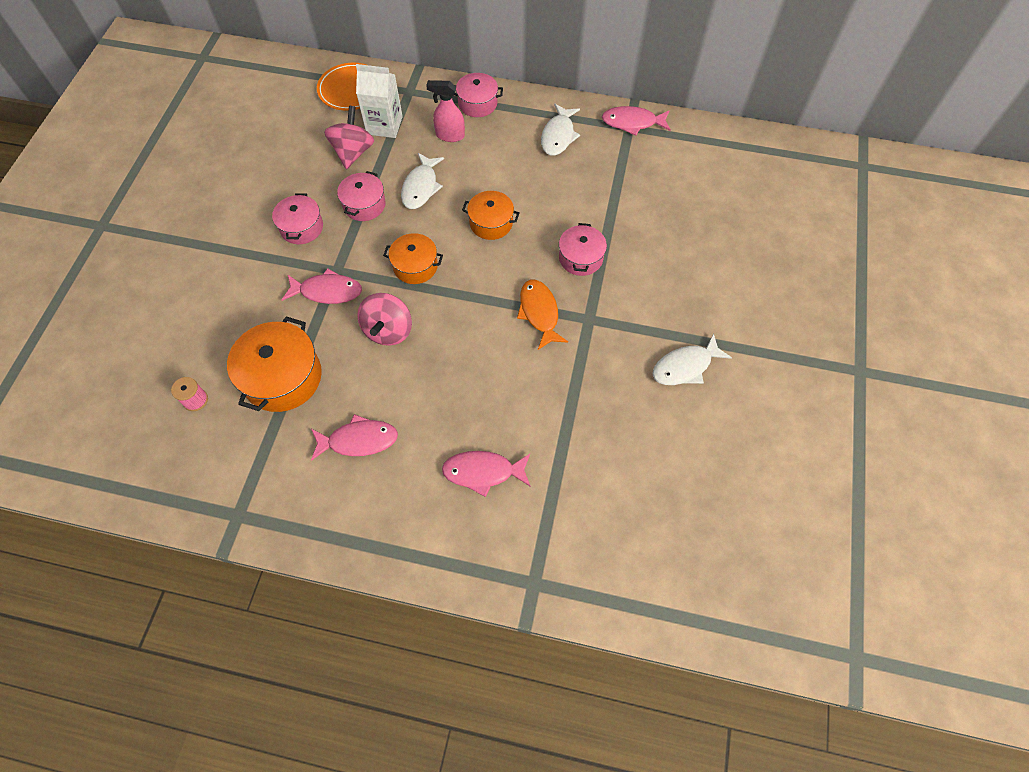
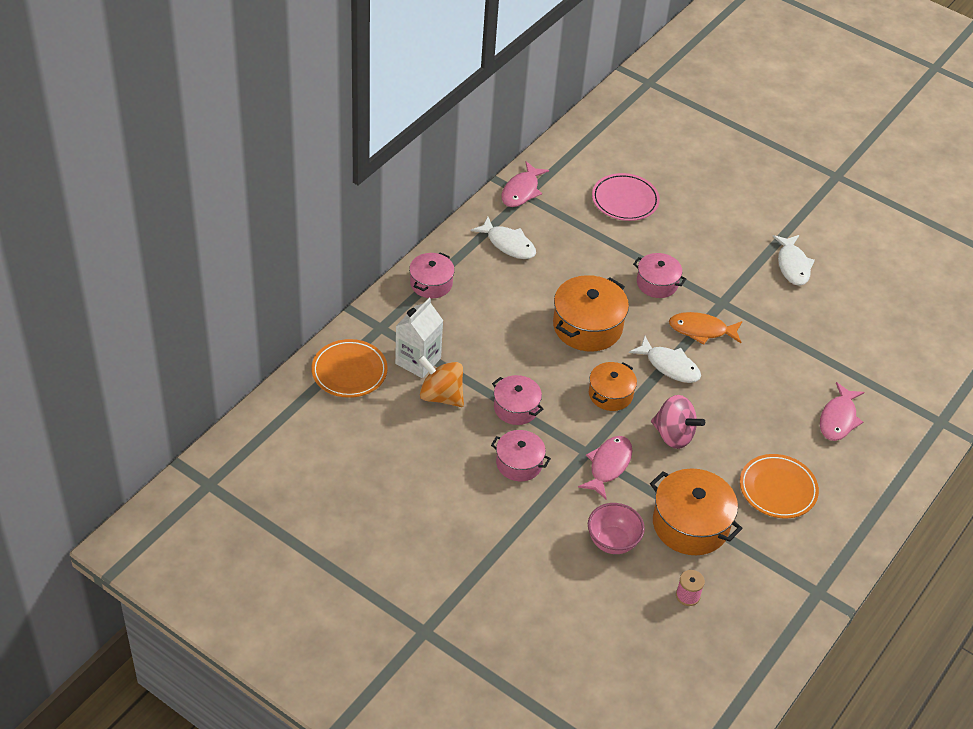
camera: 70 degrees left, 15 degrees down
pink fish [311,414,398,461] -> orange plate [740,454,819,518]
pink spinning top [324,106,374,169] -> orange spinning top [418,355,464,407]
white fish [401,153,444,209] -> white fish moved to [629,336,701,383]
pink spray bottle [426,80,465,142] -> none
orange pot [462,191,519,240] -> orange pot [553,275,629,352], size x1.62
none -> pink bowl [588,503,645,554]
none -> pink plate [592,173,660,221]

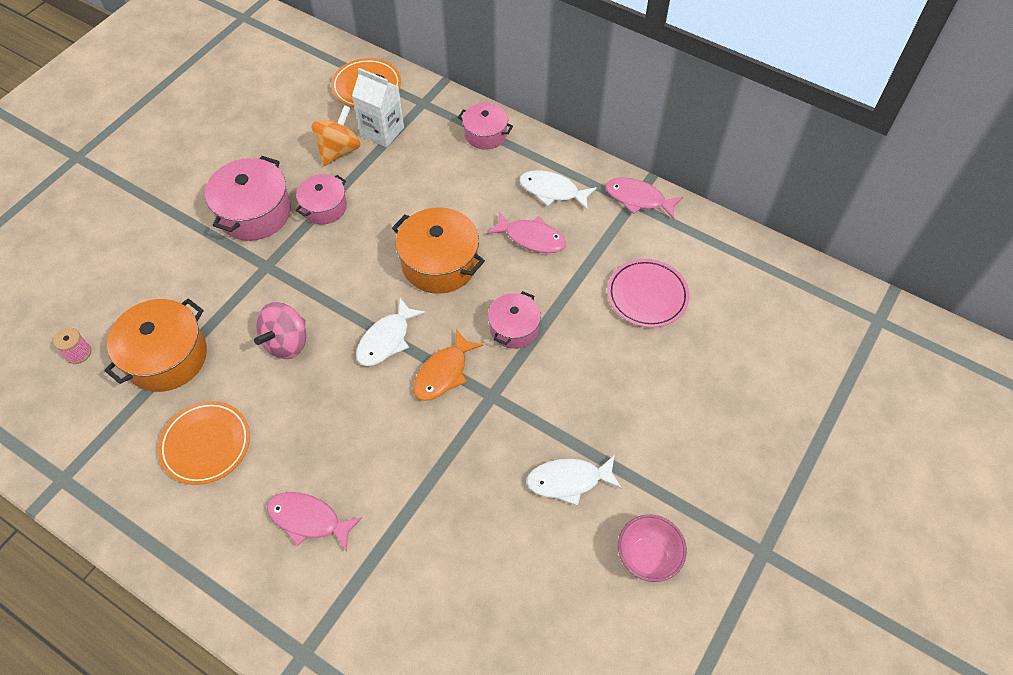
camera: 90 degrees right, 10 degrees up
white fish [471,217,536,259] -> white fish turned 75 degrees clockwise [520,170,597,210]
pink pot [491,430,551,481] -> pink pot [205,156,291,241], size x1.62
pink fish [578,436,632,500] -> pink fish moved to [487,211,567,253]
pink bowl [588,503,645,554] -> pink bowl moved to [618,514,687,582]
orange pot [589,362,637,411] -> none
orange fish [669,312,742,345] -> orange fish turned 150 degrees counterclockwise [413,329,483,401]

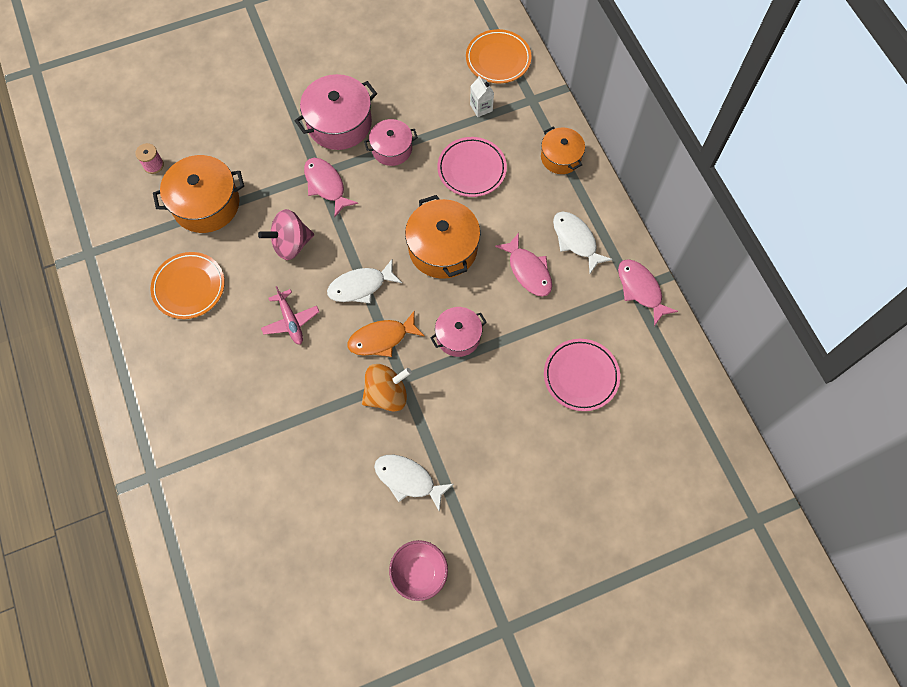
camera: 35 degrees right, 10 degrees up
pink fish [267,492,362,551] -> pink fish moved to [304,158,358,217]
orange spinning top [312,105,360,166] -> orange spinning top moved to [362,364,412,412]
white carton [352,68,404,148] -> white carton [470,76,494,117], size x0.58
pink pot [458,102,513,150] -> orange pot [541,127,585,174]
none -> pink plane [261,286,319,345]
none -> pink plate [437,137,507,197]

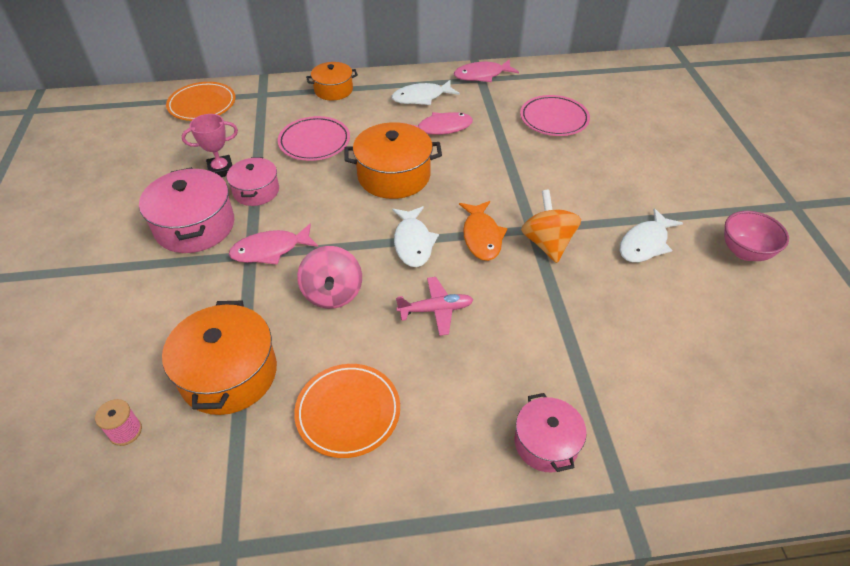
camera: 75 degrees left, 20 degrees down
pink pot [430,307,487,357] -> pink pot moved to [515,393,587,473]
white carton [470,76,494,117] -> none
none -> pink trophy [182,114,238,177]

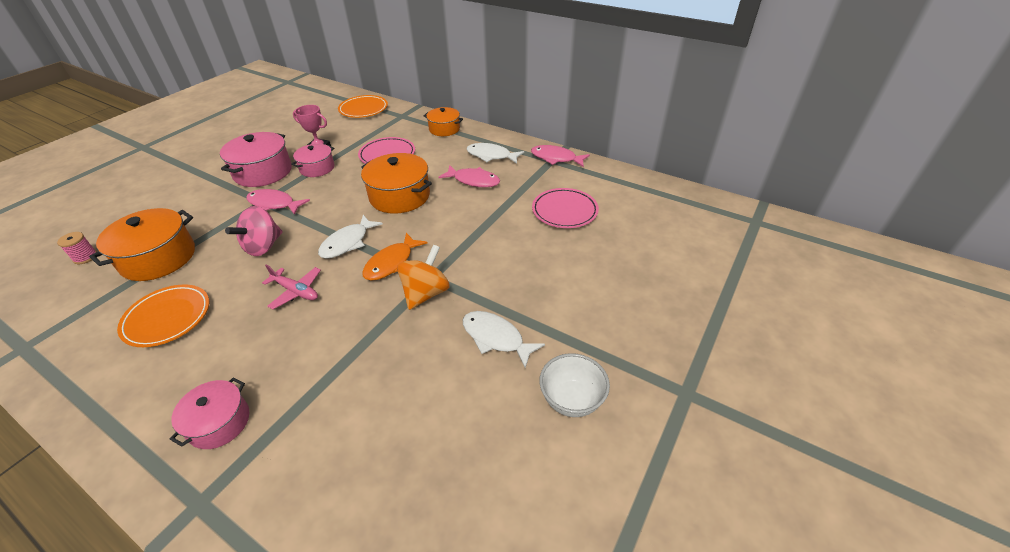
camera: 40 degrees right, 5 degrees down
white fish [620,208,683,262] -> white fish turned 45 degrees clockwise [463,311,545,368]
pink bowl [724,211,789,261] -> white bowl [539,353,610,417]

